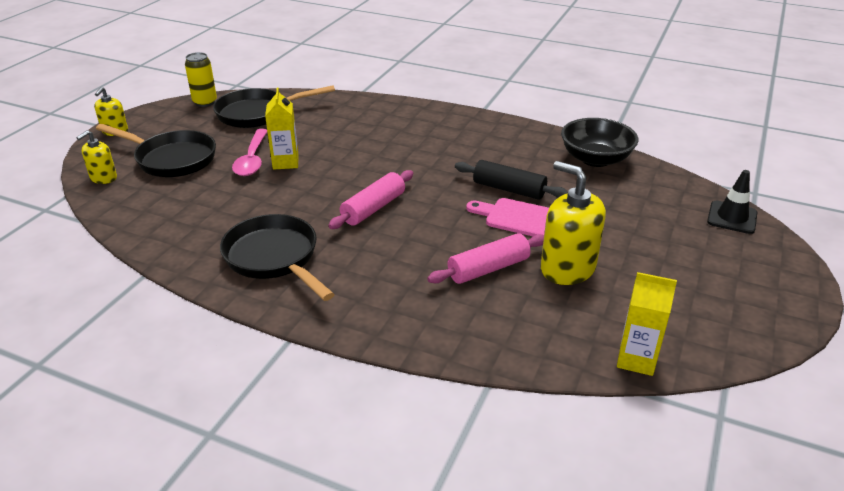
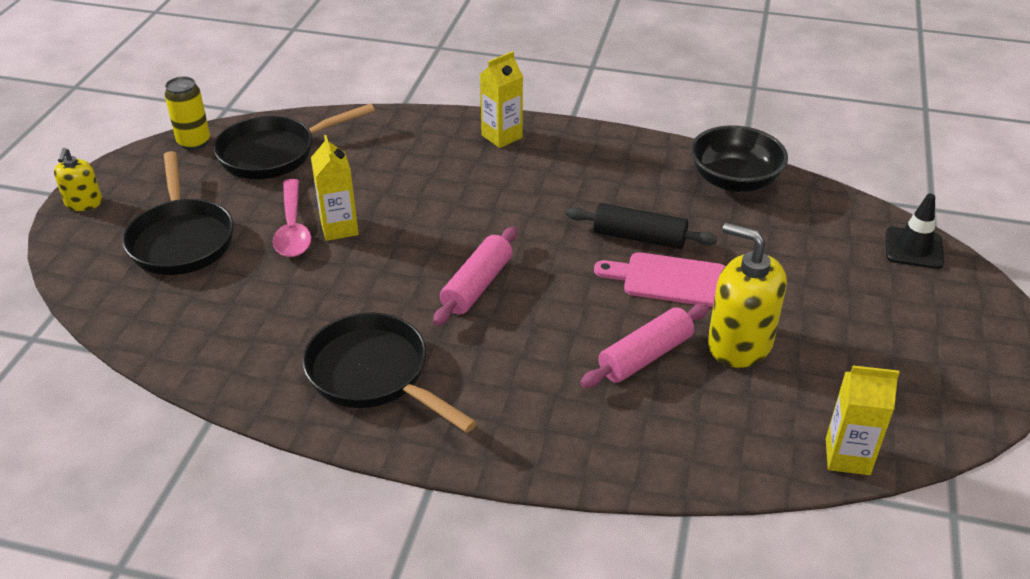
camera: 10 degrees left, 5 degrees up
yellow soap dispenser [76,130,117,184] -> none
black pan [96,124,216,177] -> black pan turned 60 degrees clockwise [122,151,234,275]
none -> yellow carton [480,51,523,148]

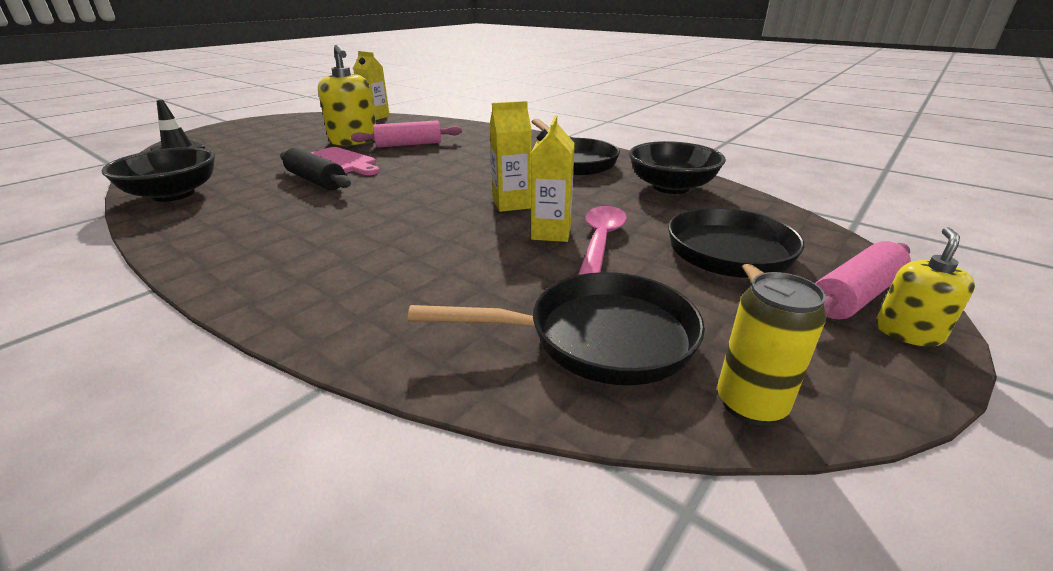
camera: 155 degrees left, 10 degrees down
pink rolling pin [433,227,517,326] -> pink rolling pin moved to [815,241,911,319]
yellow carton [480,51,523,148] -> yellow carton moved to [490,101,532,212]
none -> black bowl [629,141,726,194]

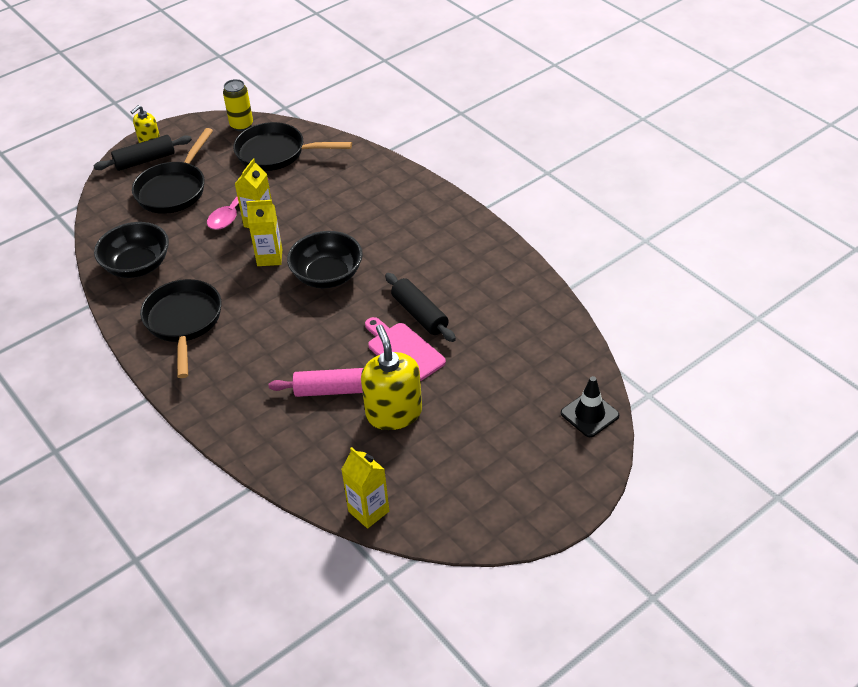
camera: 165 degrees left, 15 degrees up
black bowl [101,147,215,202] -> black bowl moved to [287,231,363,288]
pink rolling pin [815,241,911,319] -> black rolling pin [94,135,192,171]

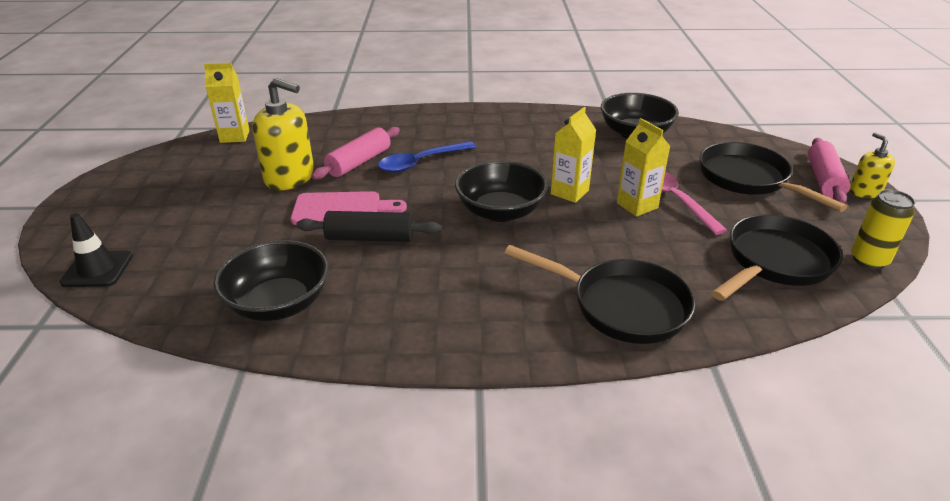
camera: 125 degrees right, 10 degrees down
black rolling pin [94,135,192,171] -> pink rolling pin [808,138,851,203]
black pan [140,279,222,378] -> black pan moved to [504,245,695,344]
none -> black bowl [213,240,329,321]
none -> blue spoon [378,141,476,173]

